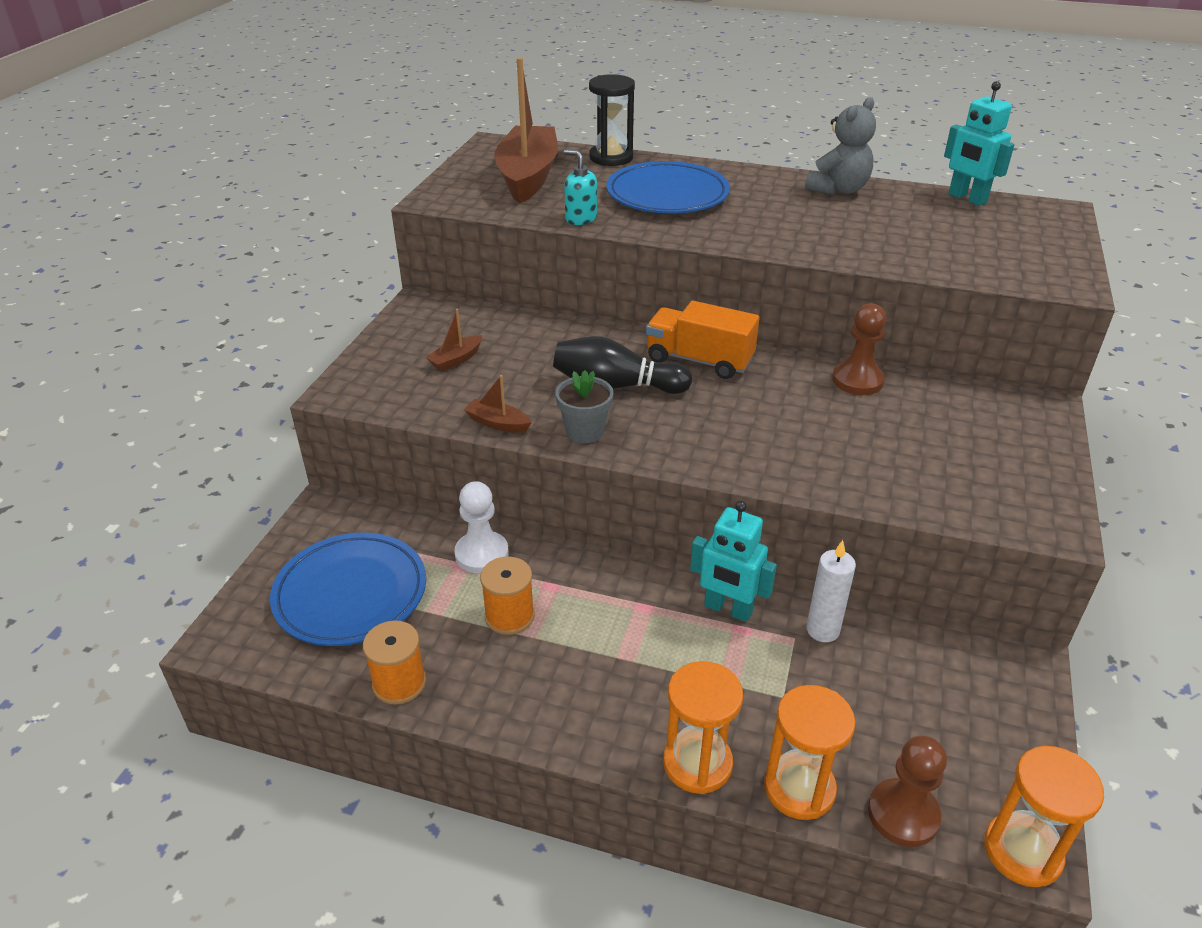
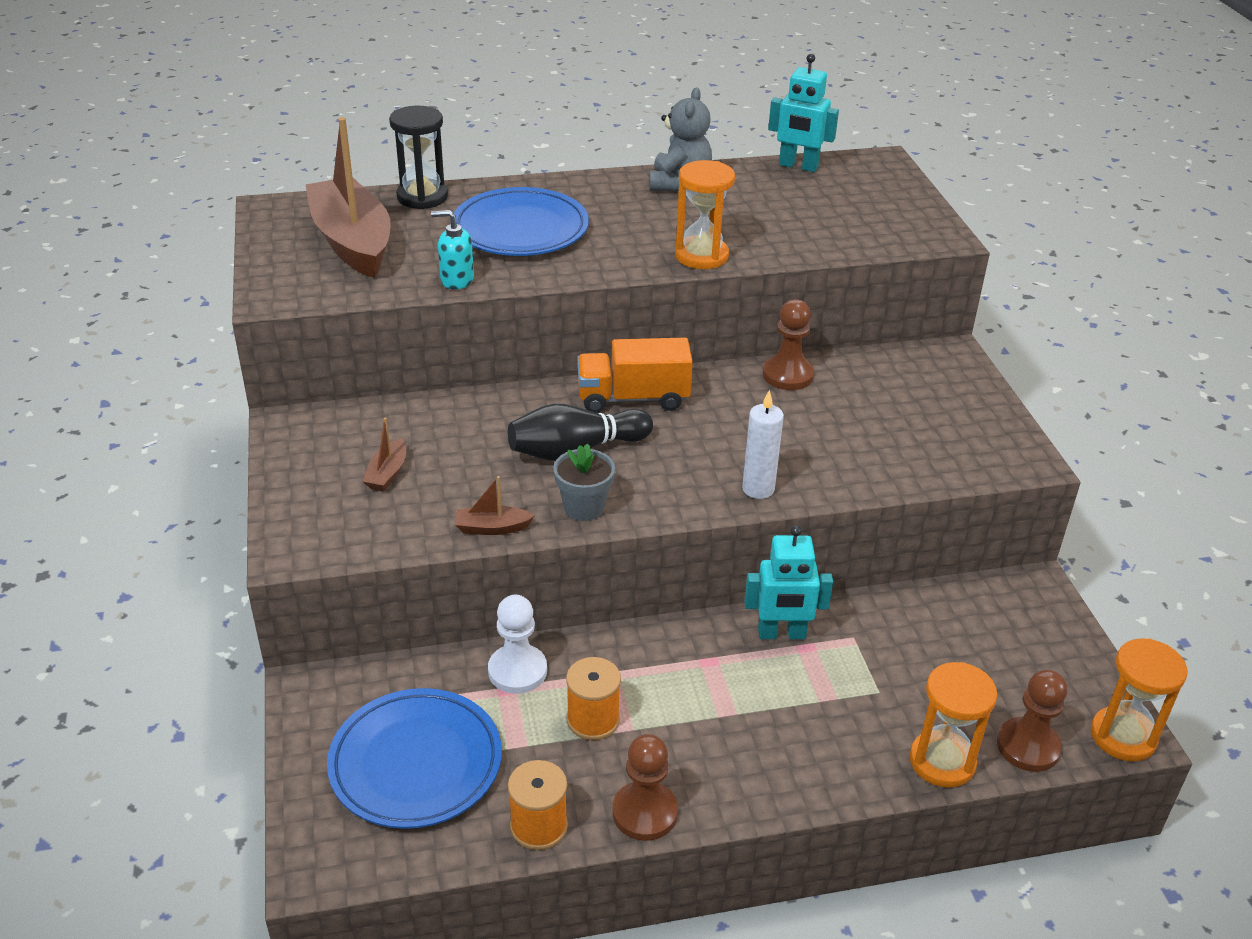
camera: 30 degrees left, 0 degrees up
orange hourglass [663,661,743,794] -> orange hourglass moved to [675,160,735,269]
white candle [806,540,856,642] -> white candle moved to [742,390,784,499]
none -> brown pawn [613,734,678,841]

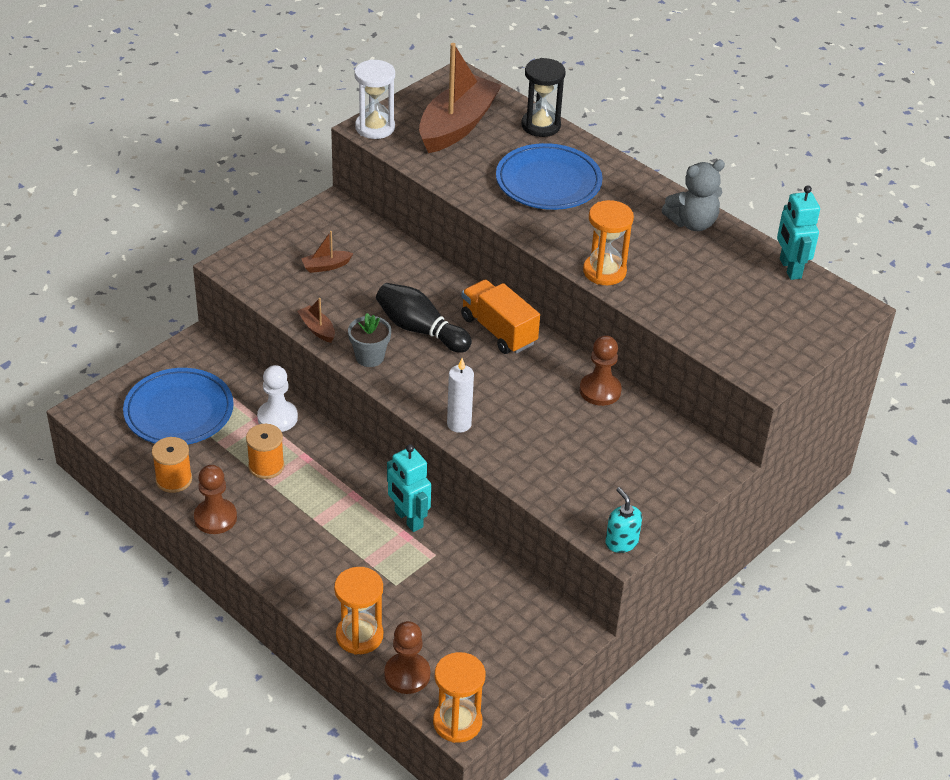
camera: 55 degrees right, 5 degrees up
turquoise soap dispenser [431,210,474,290] -> turquoise soap dispenser moved to [605,487,642,553]
none -> white hourglass [354,59,395,139]

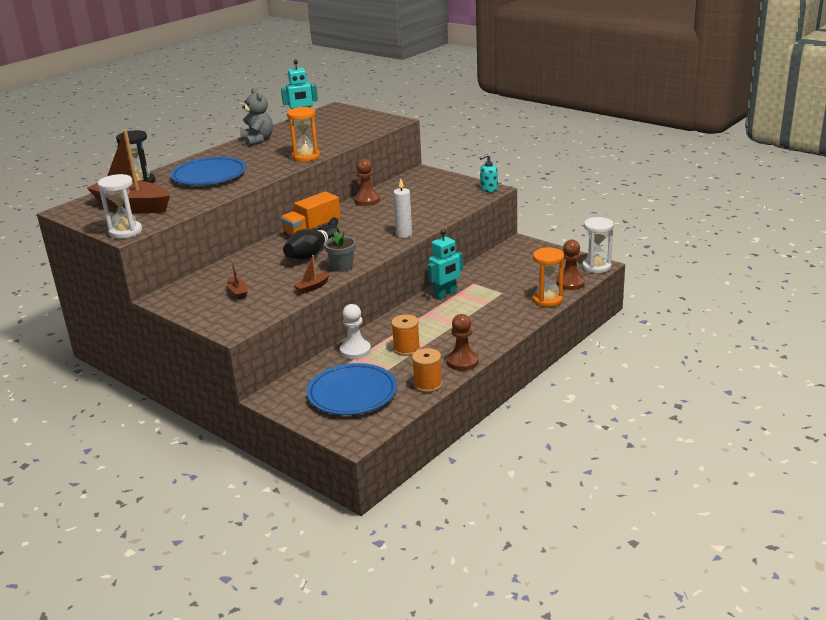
camera: 90 degrees left, 15 degrees down
orange hourglass [433,652,485,743] -> white hourglass [582,217,614,273]

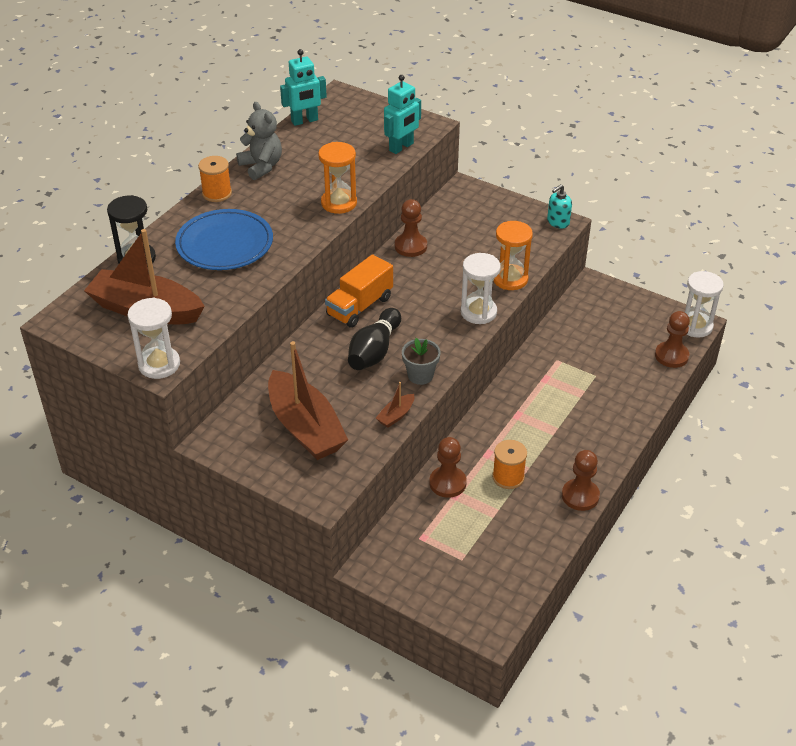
camera: 10 degrees left, 15 degrees up
brown boat [227,259,248,300] -> brown boat [268,341,348,460], size x2.43
blue plate [307,363,397,415] -> none
white pawn [340,304,371,359] -> brown pawn [429,437,467,498]
white candle [393,179,412,238] -> white hourglass [461,253,501,324]
orange spool [412,348,442,393] -> orange spool moved to [198,156,232,202]
turquoise robot [428,230,463,299] -> turquoise robot moved to [384,75,421,154]
orange hourglass [533,248,564,307] -> orange hourglass moved to [493,221,533,290]

